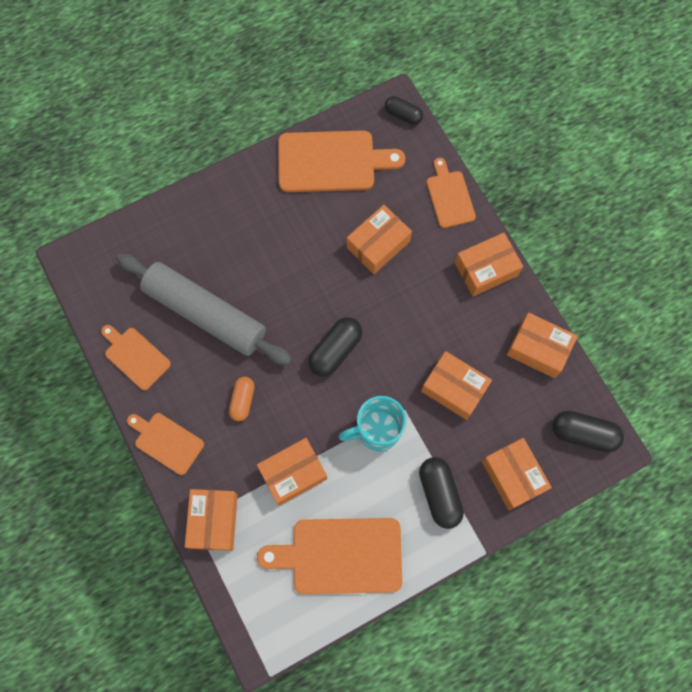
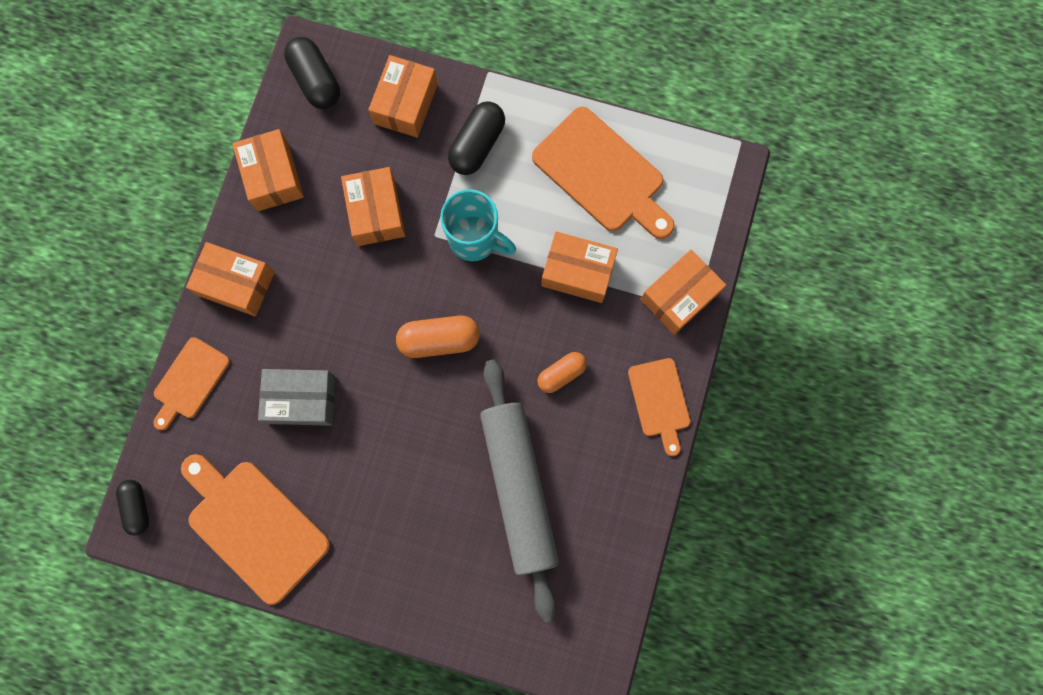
camera: 135 degrees left, 5 degrees up
orange cutting board [101,325,171,390] -> none
black capsule [308,317,363,377] -> orange capsule [396,316,480,358]
orange box [347,205,412,274] -> grey box [258,369,335,426]

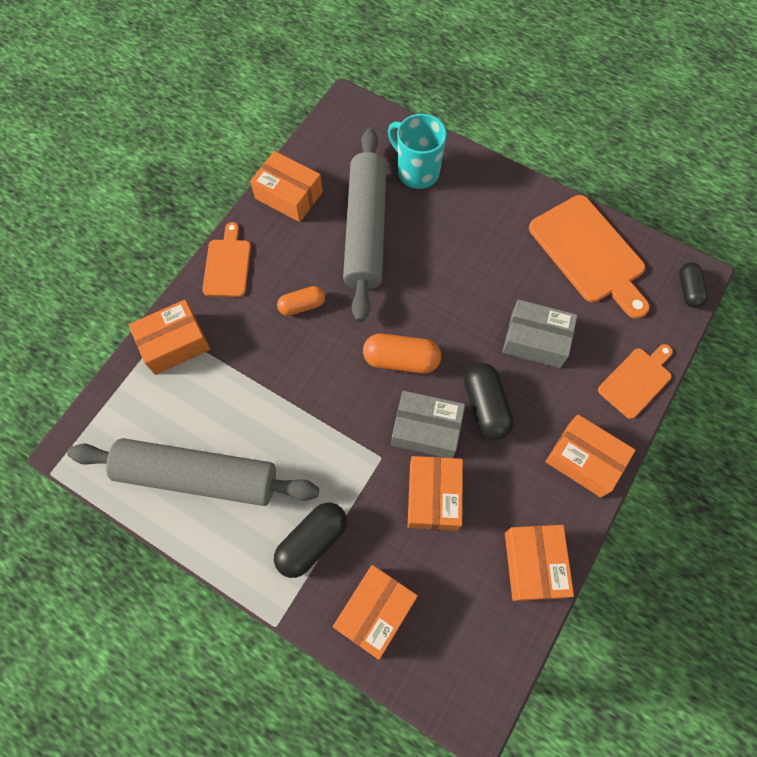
camera: 165 degrees left, 10 degrees down
black capsule [284,37,340,109] -> black capsule moved to [464,363,514,440]
turquoise mug [440,189,516,261] -> turquoise mug moved to [388,114,447,189]
orange cutting board [532,107,675,239] -> grey rolling pin [67,438,319,506]
orange box [541,231,618,303] -> orange box moved to [250,151,323,222]
none -> grey box [391,391,465,458]

